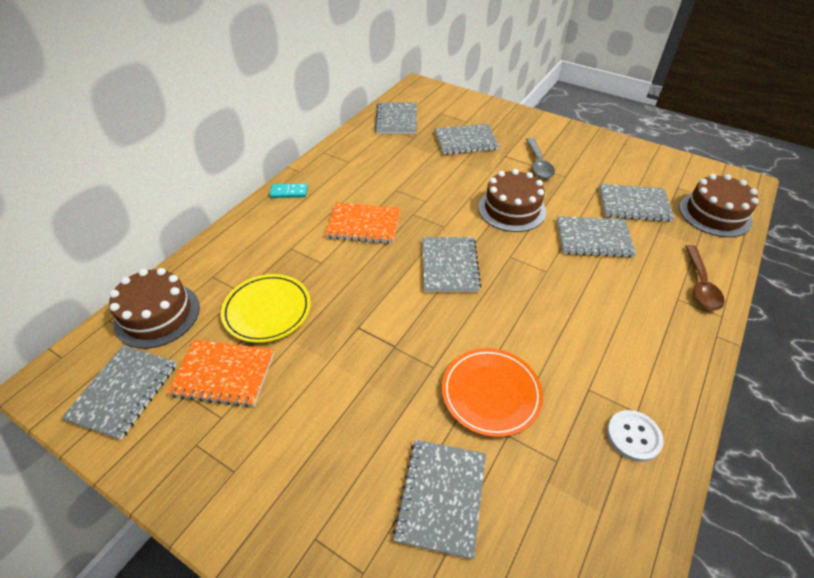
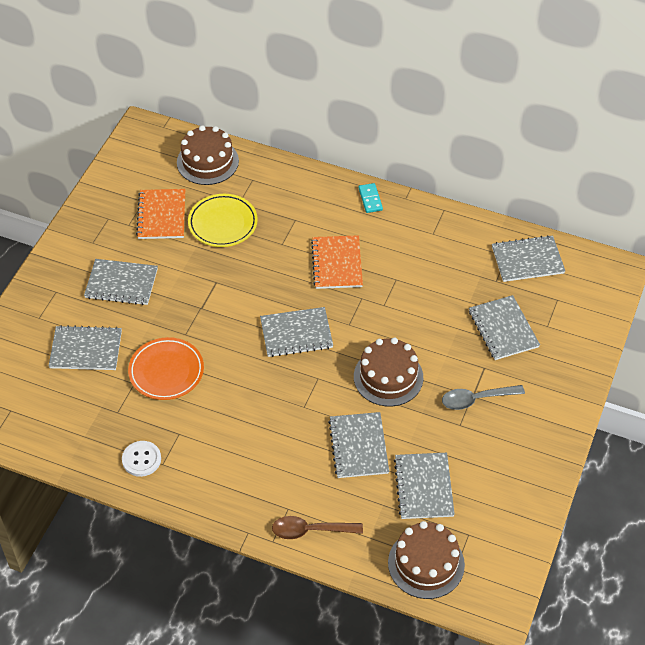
camera: 80 degrees right, 5 degrees up
grey notebook [61,345,177,440] -> grey notebook moved to [84,259,158,305]

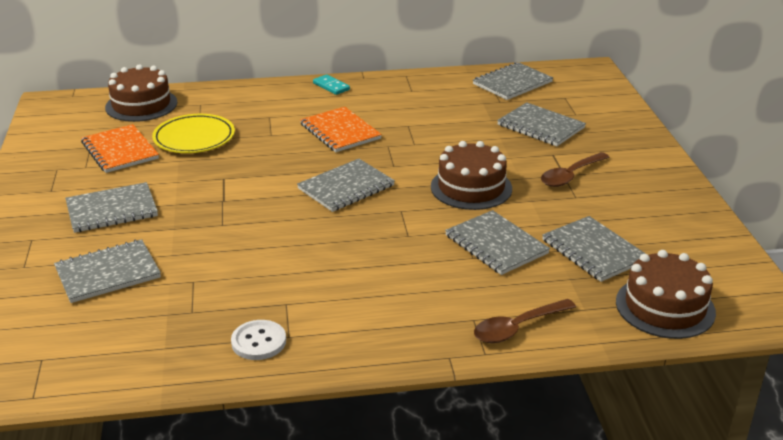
camera: 30 degrees left, 20 degrees down
orange plate [128,337,204,400] -> none
grey spoon [442,385,525,410] -> brown spoon [541,152,609,187]

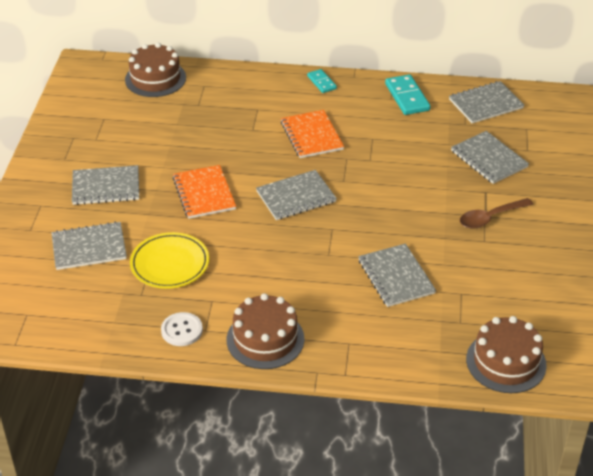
camera: 15 degrees right, 10 degrees up
orange notebook [81,124,159,173] -> orange notebook moved to [173,165,236,219]
yellow plate [152,114,235,153] -> yellow plate moved to [130,232,209,289]
brown cake [431,141,512,210] -> brown cake moved to [227,293,305,369]
brown spoon [474,299,576,343] -> none
grey notebook [542,216,646,282] -> none
none -> turquoise domino [385,74,431,115]

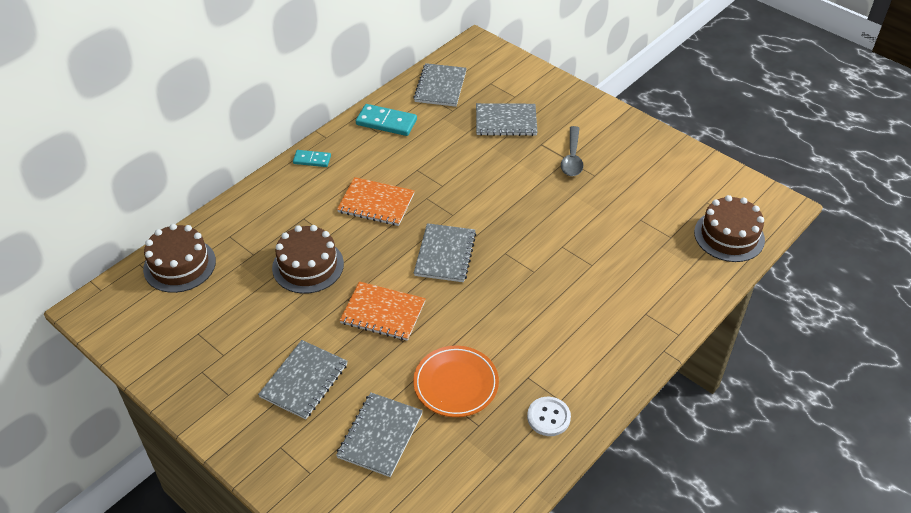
camera: 55 degrees left, 5 degrees up
yellow plate [130,232,209,289] -> orange plate [413,346,499,417]
brown cake [227,293,305,369] -> brown cake moved to [272,225,344,294]
grey notebook [358,243,436,307] -> none
brown spoon [460,198,533,229] -> grey spoon [561,126,583,176]

